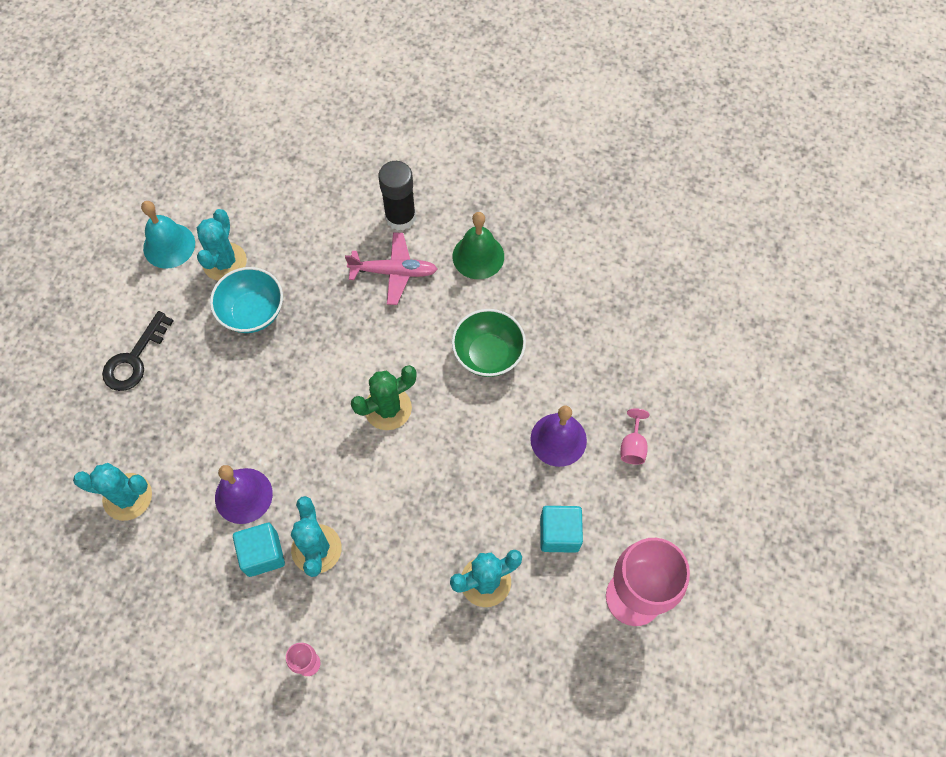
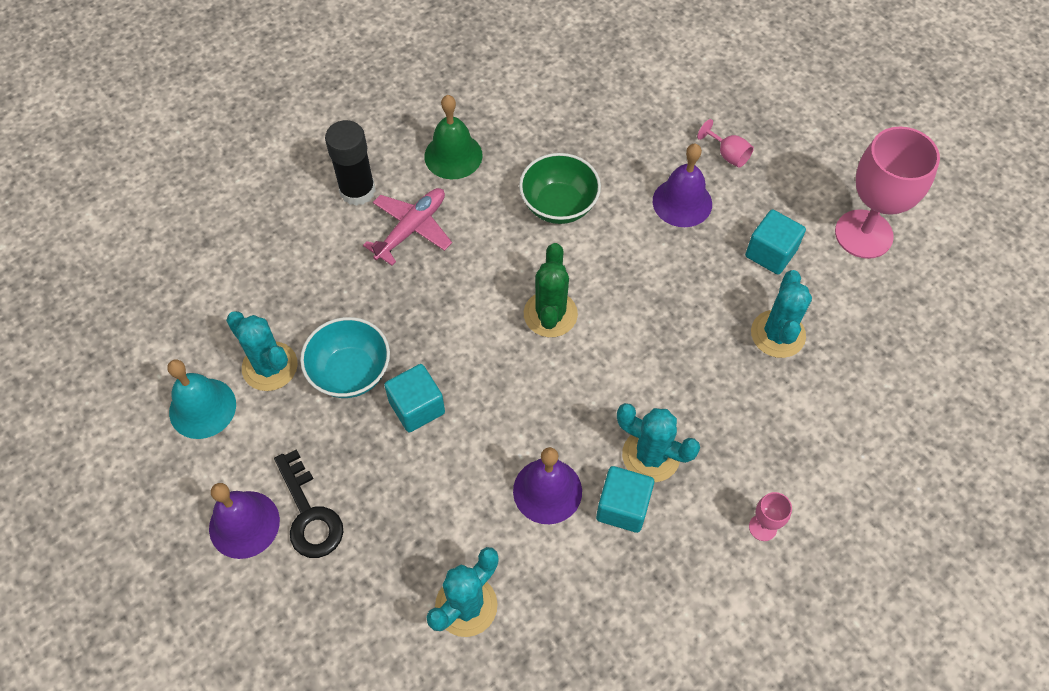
camera: 55 degrees left, 5 degrees down
none -> purple bell [209,483,280,559]
none -> turquoise cube [384,364,445,432]

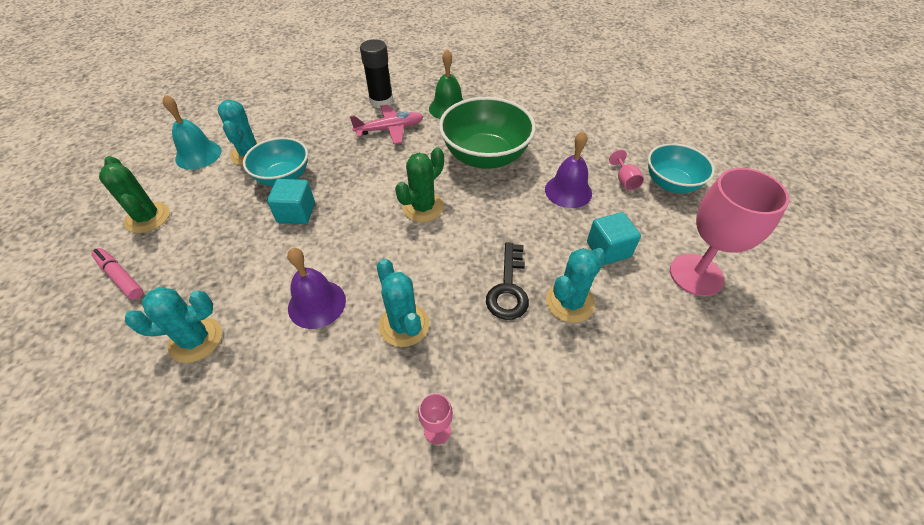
camera: 35 degrees right, 10 degrees down
purple bell [209,483,280,559] -> green cactus [99,156,170,233]
black key [274,449,343,558] -> black key moved to [486,242,529,320]
green bowl [519,153,601,224] -> green bowl [439,97,536,169], size x1.55
turquoise cube [596,466,654,533] -> none
none -> pink marker [92,248,143,300]
none -> turquoise bowl [648,143,715,193]

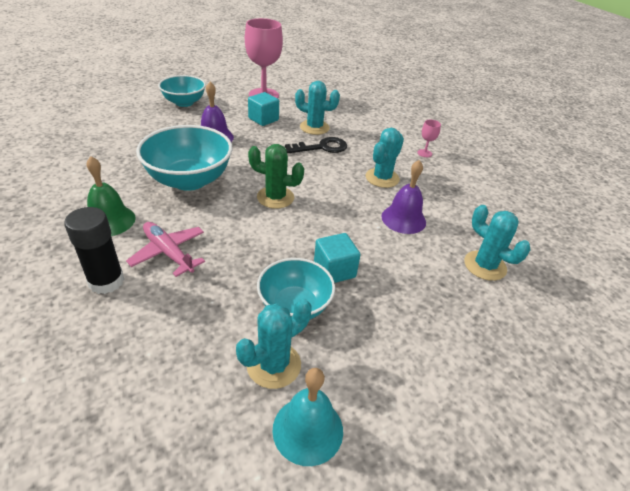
camera: 120 degrees left, 10 degrees down
pink marker [92,248,143,300] -> none
green cactus [99,156,170,233] -> none
green bowl [439,97,536,169] -> turquoise bowl [136,125,232,191]
pink goblet [609,150,644,191] -> none

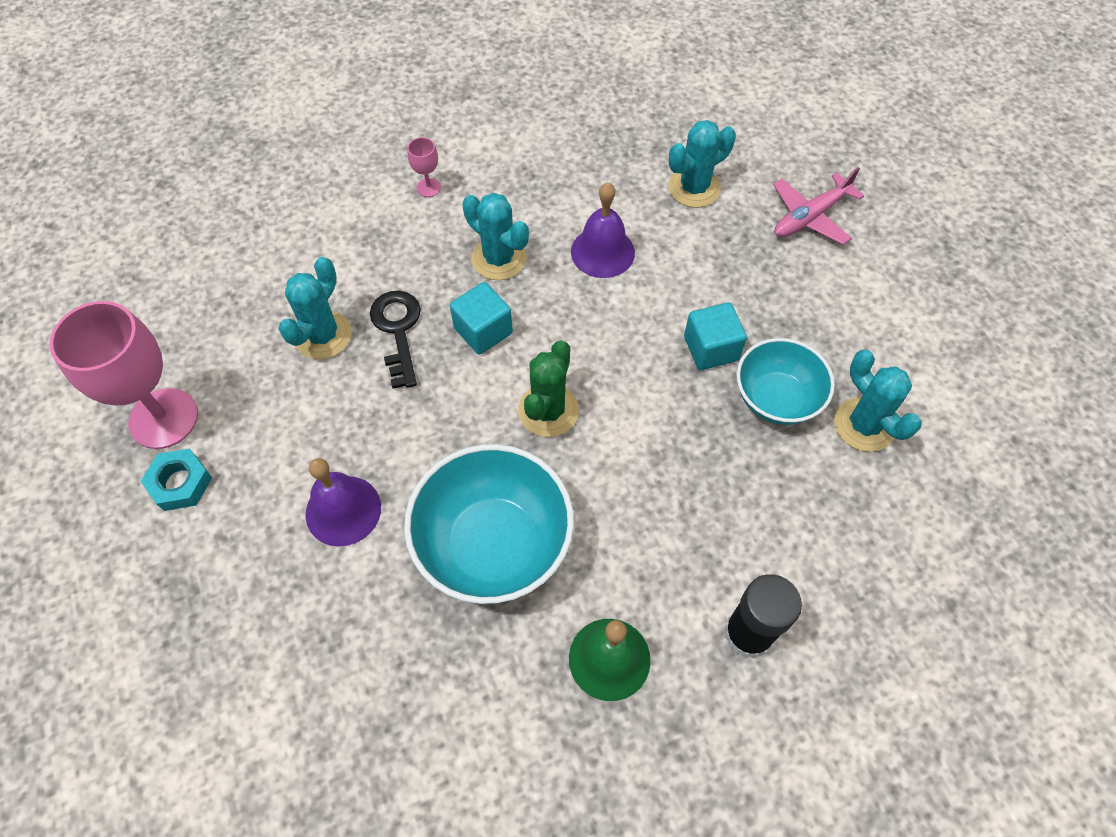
camera: 80 degrees left, 20 degrees up
pink plane [126,222,205,277] -> pink plane moved to [773,167,864,245]
turquoise bowl [158,75,206,107] -> none
turquoise cube [248,92,279,126] -> turquoise cube moved to [450,282,513,354]
turquoise bell [272,368,343,466] -> none
none -> turquoise nut [140,448,212,511]

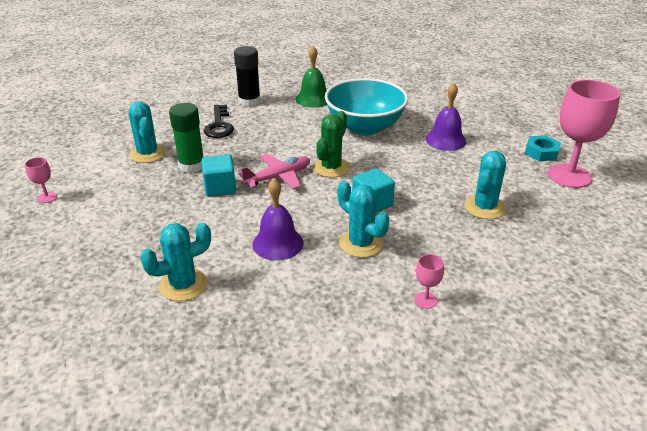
camera: 175 degrees left, 25 degrees down
black key [370,291,421,389] -> black key moved to [204,105,234,138]
turquoise bowl [736,338,835,425] -> green glue stick [169,103,204,173]
pink plane [773,167,864,245] -> pink plane moved to [239,154,310,189]
none -> pink goblet [25,157,57,203]

